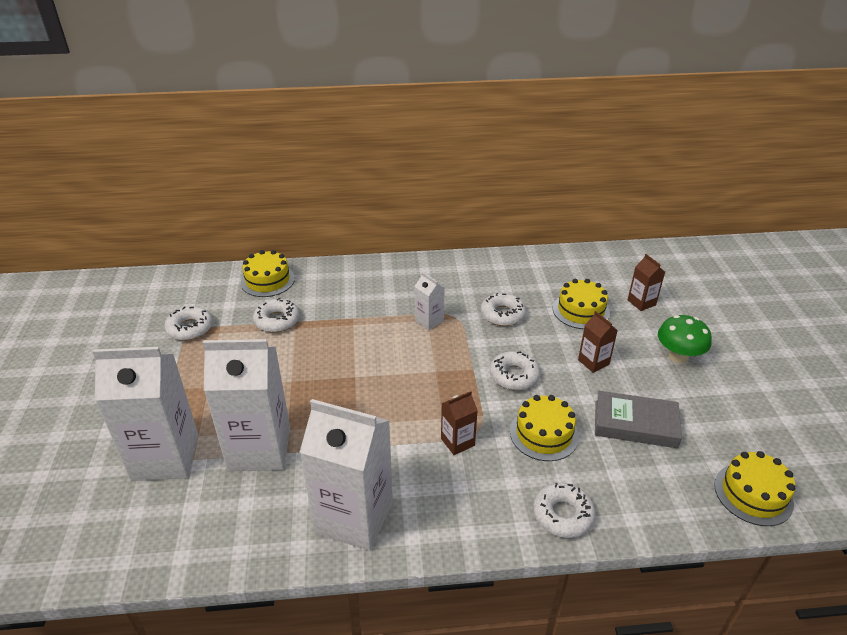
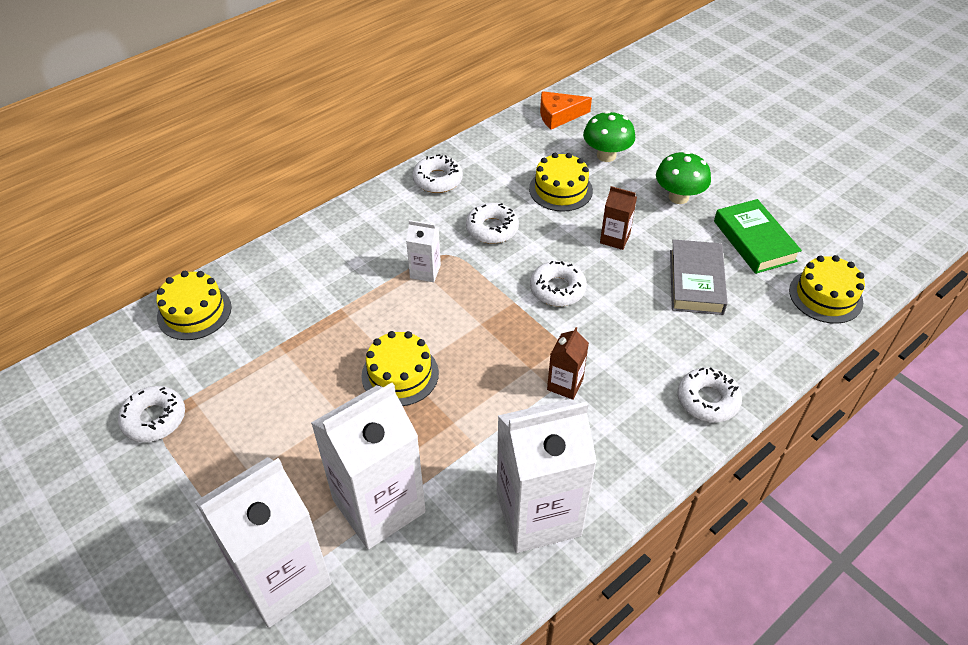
camera: 35 degrees left, 10 degrees up
white donut [253,298,300,333] -> white donut moved to [412,154,463,193]
yellow cake [510,395,579,461] -> yellow cake moved to [361,331,439,406]
grey book [595,391,682,448] -> grey book turned 60 degrees counterclockwise [670,239,728,315]
brown carton [628,254,665,311] -> green mushroom [583,111,635,162]
none -> orange cheese [540,91,592,130]
none -> green book [714,199,802,274]

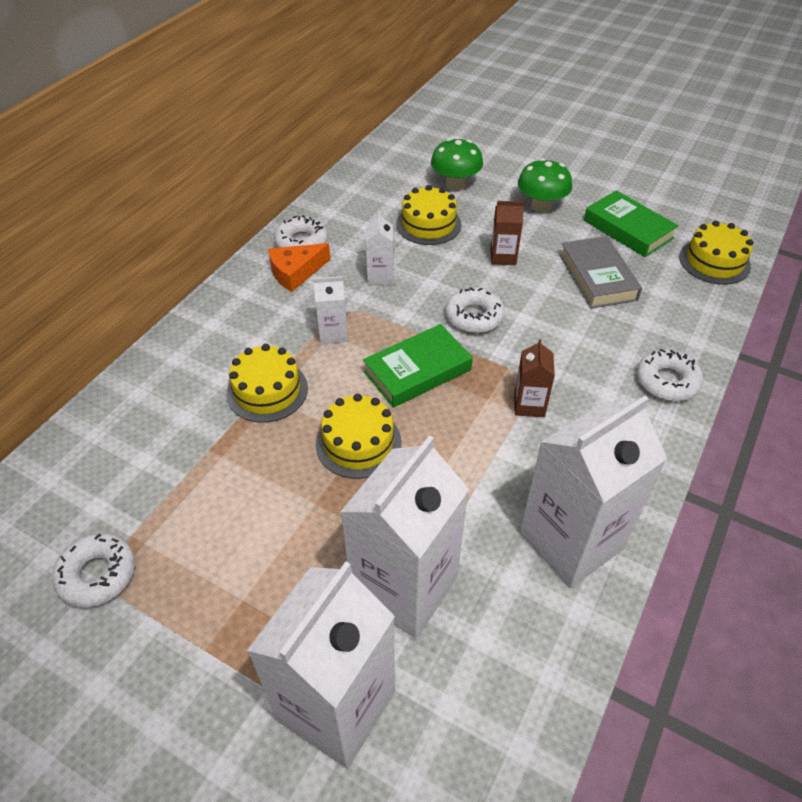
camera: 20 degrees left, 0 degrees up
yellow cake [156,271,232,340] -> yellow cake moved to [226,344,308,423]
white donut [466,203,519,244] -> white carton [366,212,394,284]
orange cheese [540,91,592,130] -> orange cheese moved to [268,243,330,292]
none -> green book [363,324,473,408]

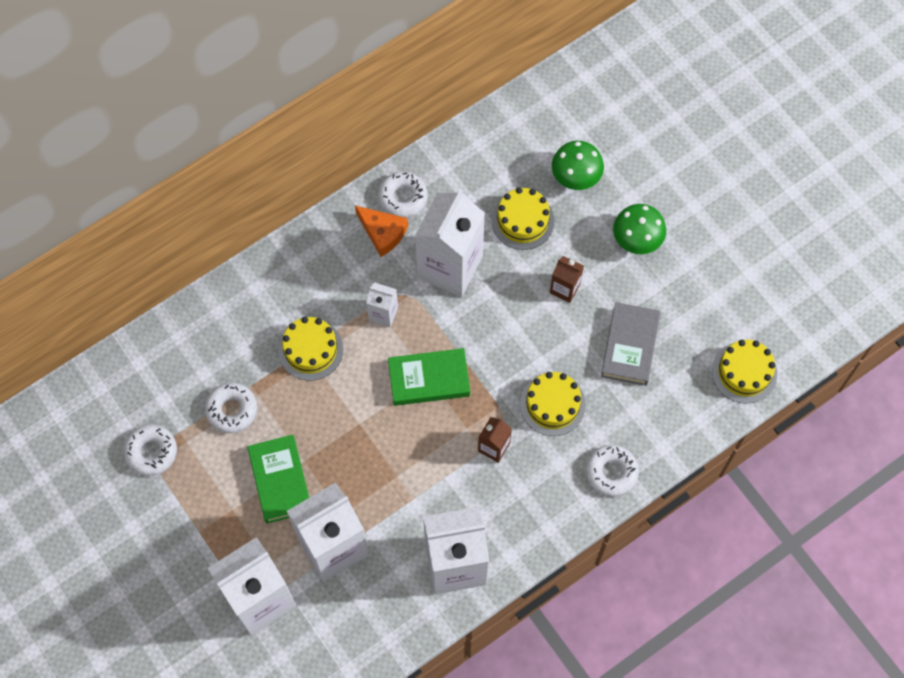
camera: 25 degrees right, 20 degrees up
orange cheese [268,243,330,292] -> orange cheese turned 135 degrees counterclockwise [355,206,408,257]
yellow cake [316,393,401,479] -> yellow cake moved to [520,372,586,436]
white carton [366,212,394,284] -> white carton [415,189,485,297], size x2.17
white donut [445,287,505,333] -> white donut moved to [205,383,257,433]
green book [584,190,679,257] -> green book moved to [247,435,309,524]

